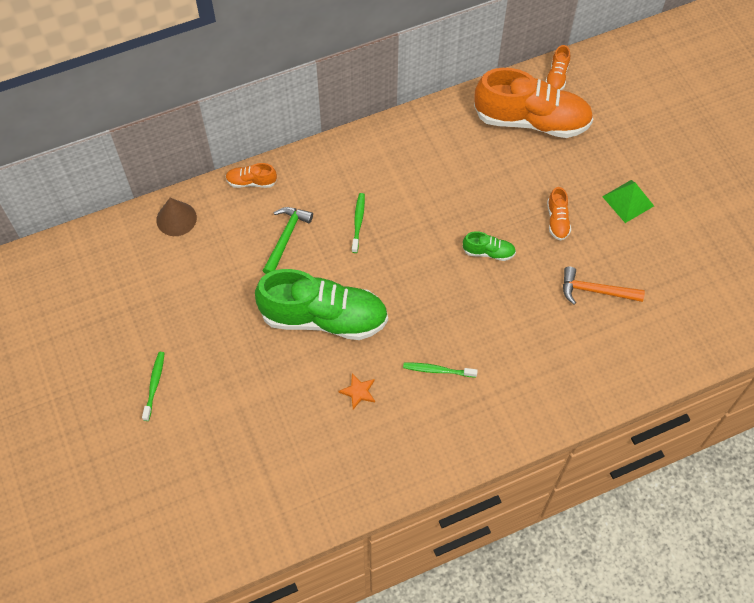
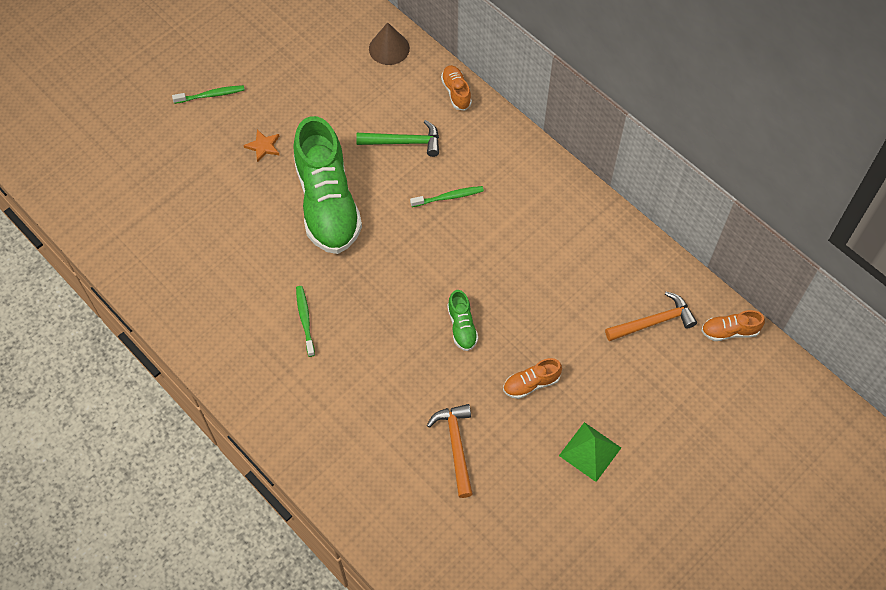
camera: 70 degrees right, 0 degrees up
orange star [339,373,375,409] -> orange star moved to [243,129,279,163]
orange shoe [474,68,593,138] -> orange hammer [605,292,697,341]

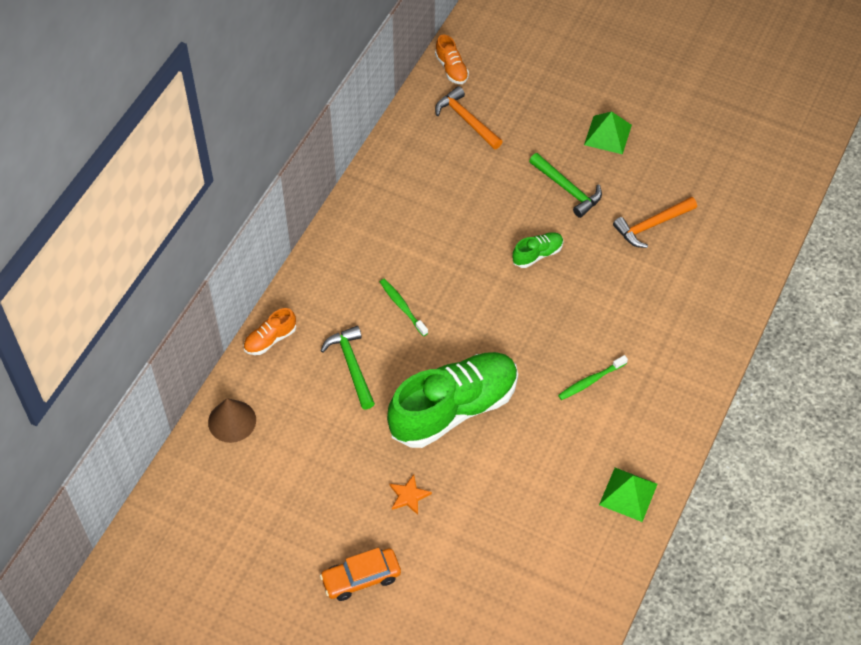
camera: 110 degrees left, 5 degrees down
green toothbrush [172,85,245,104] -> orange car [320,548,401,601]
orange shoe [503,358,562,399] -> green hammer [529,153,602,218]
none -> green pyramid [599,468,658,522]

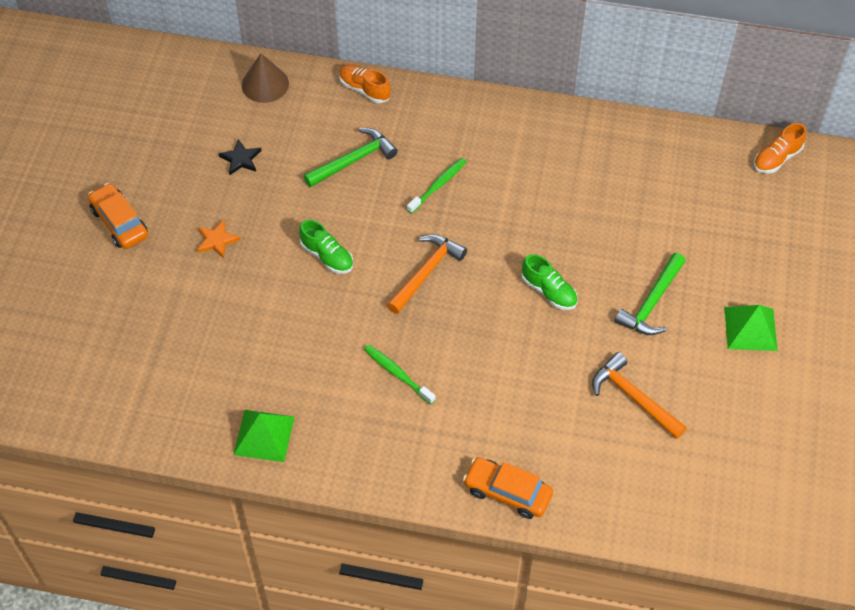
camera: 75 degrees right, 0 degrees up
green shoe [387,352,518,448] -> green shoe [299,220,353,274], size x0.42
orange hammer [435,86,503,149] -> orange hammer moved to [387,234,467,314]
none -> black star [218,139,262,175]
none -> orange car [463,457,553,519]

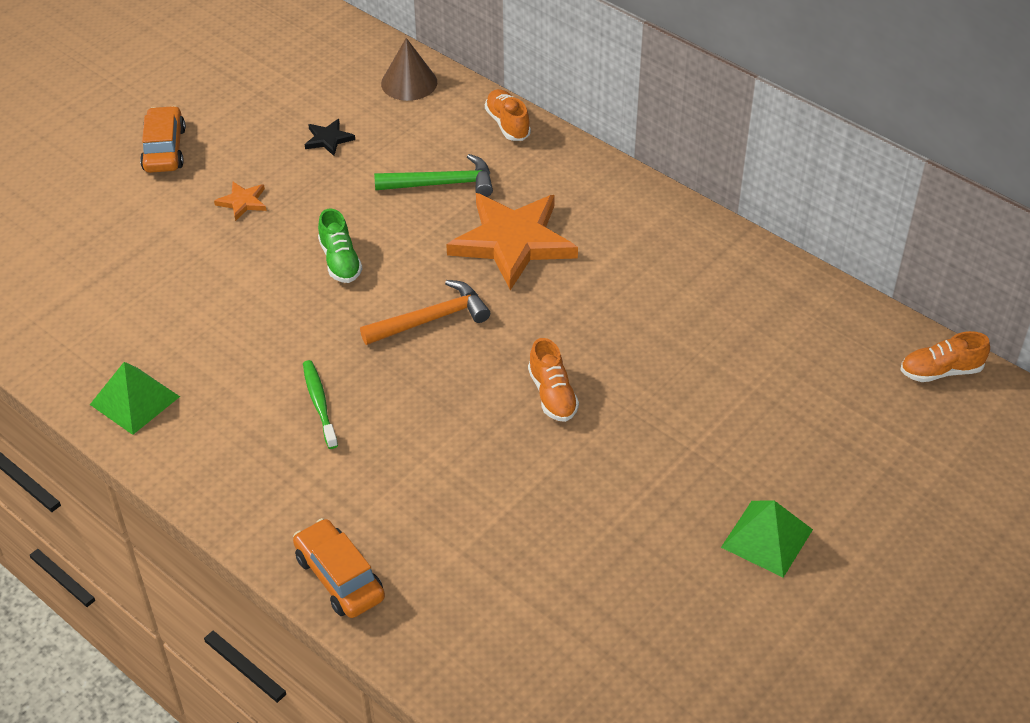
camera: 30 degrees right, 10 degrees down
green toothbrush [407,158,467,214] -> orange star [446,193,578,290]
green shoe [522,254,577,310] -> orange shoe [528,338,579,422]
orange hammer [592,352,687,439] -> none
green hammer [615,253,686,335] -> none

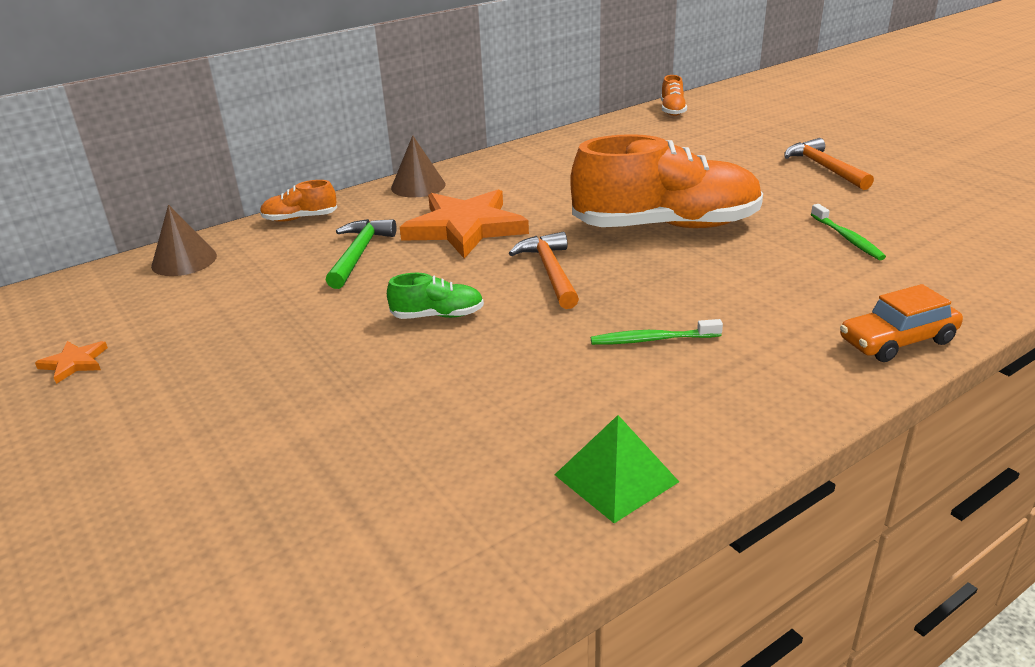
camera: 75 degrees left, 15 degrees down
orange car [140,106,186,173] -> none
orange star [214,181,267,221] -> orange star moved to [35,341,108,384]
black star [305,119,355,156] -> none
orange shoe [528,338,579,422] -> orange shoe [570,134,763,228], size x2.36
green pyramid [721,500,813,578] -> orange hammer [784,138,874,190]
none -> brown cone [391,135,446,198]
none -> green toothbrush [811,204,886,260]

